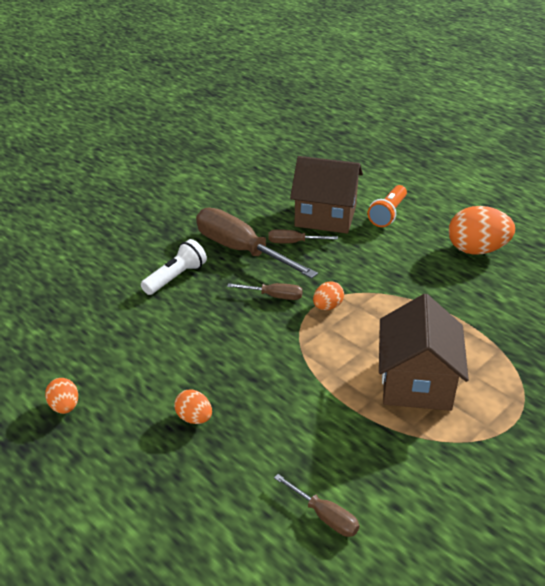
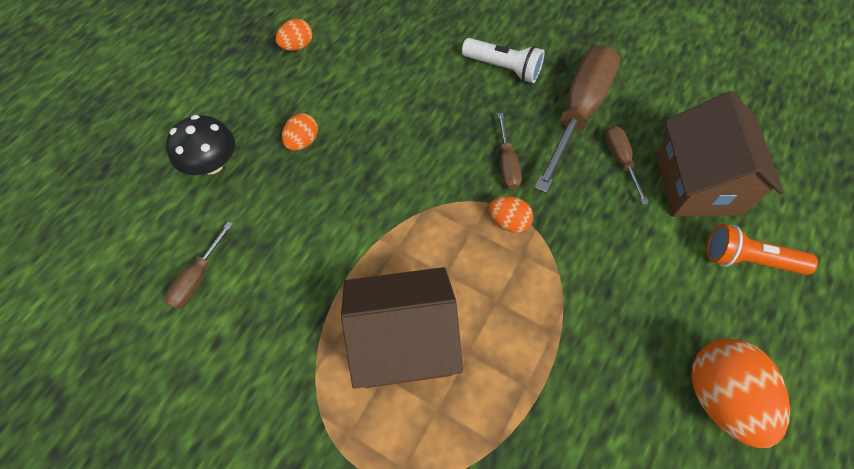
camera: 75 degrees right, 25 degrees up
none -> black mushroom [166,115,235,175]

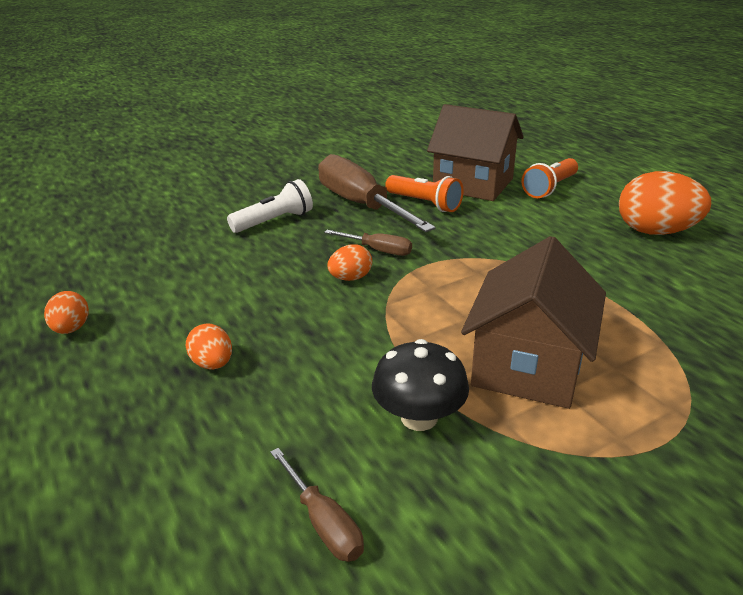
camera: 60 degrees left, 30 degrees down
black mushroom [166,115,235,175] -> black mushroom moved to [372,339,469,431]
orange egg [489,196,533,233] -> orange egg moved to [328,244,372,281]
brown screwdriver [605,125,649,204] -> orange flashlight [385,175,464,212]

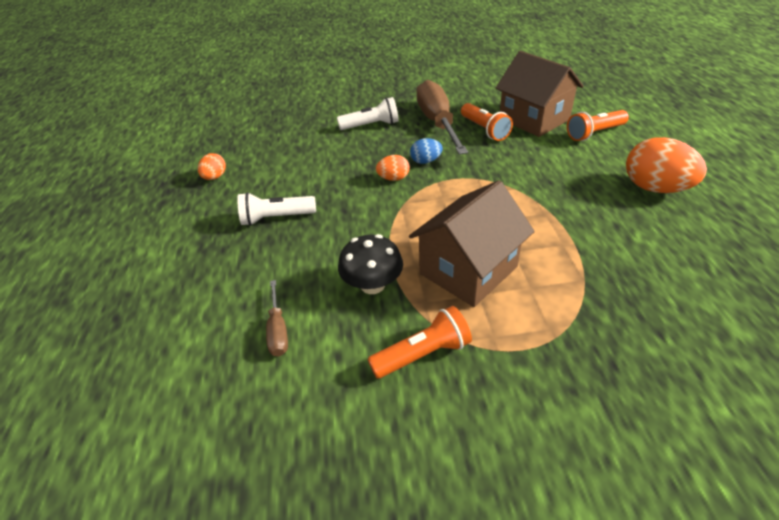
camera: 25 degrees right, 10 degrees up
orange egg [186,323,232,369] -> white flashlight [237,192,316,226]
brown screwdriver [324,230,412,256] -> blue egg [410,138,443,164]
none -> orange flashlight [368,306,472,378]

